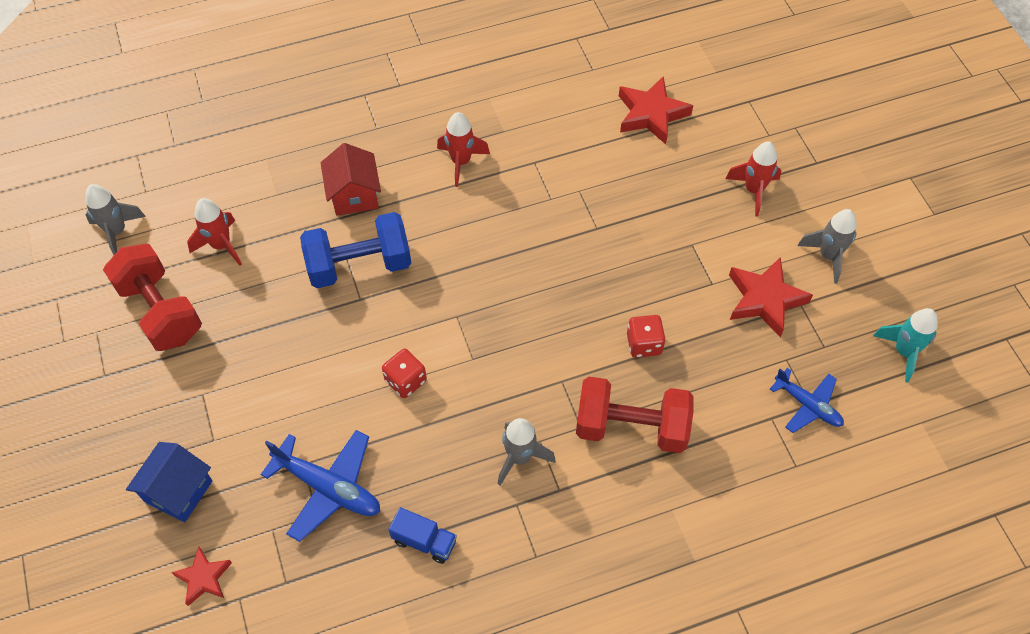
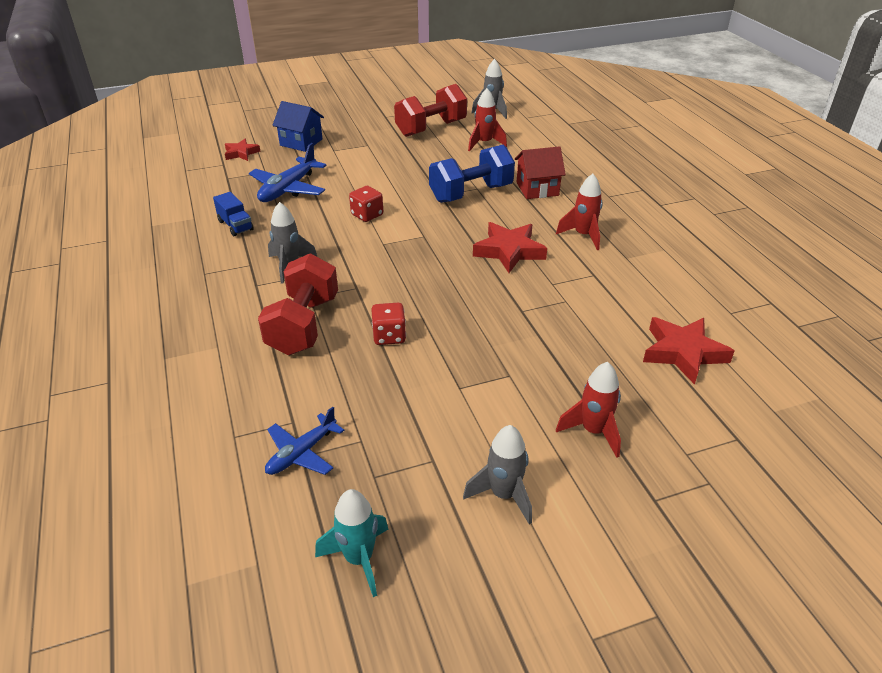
camera: 90 degrees right, 20 degrees down
blue dumbbell [300,212,411,288] -> blue dumbbell turned 75 degrees clockwise [429,145,515,203]
blue truck [388,507,457,564] -> blue truck turned 60 degrees counterclockwise [213,192,254,236]
red star [729,257,813,337] -> red star moved to [473,222,547,273]

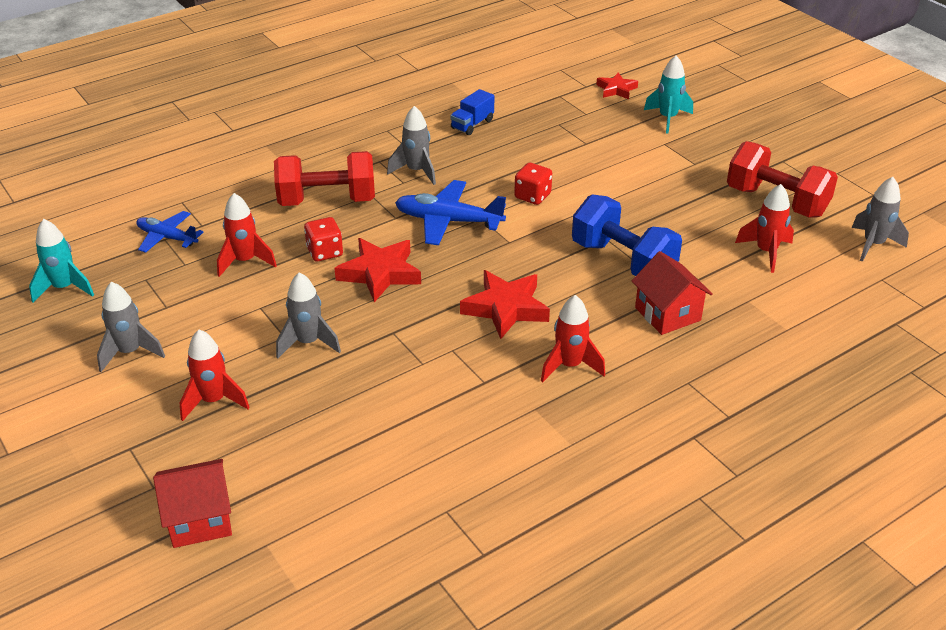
camera: 75 degrees right, 0 degrees up
blue plane [249,143,327,202] -> blue plane moved to [395,180,506,245]
blue house [272,101,324,152] -> turquoise rocket [644,56,693,134]
red star [643,317,734,385] -> red star moved to [334,238,421,302]
none -> red house [153,459,232,548]
none -> red rocket [217,193,277,277]
none -> grey rocket [276,272,341,358]

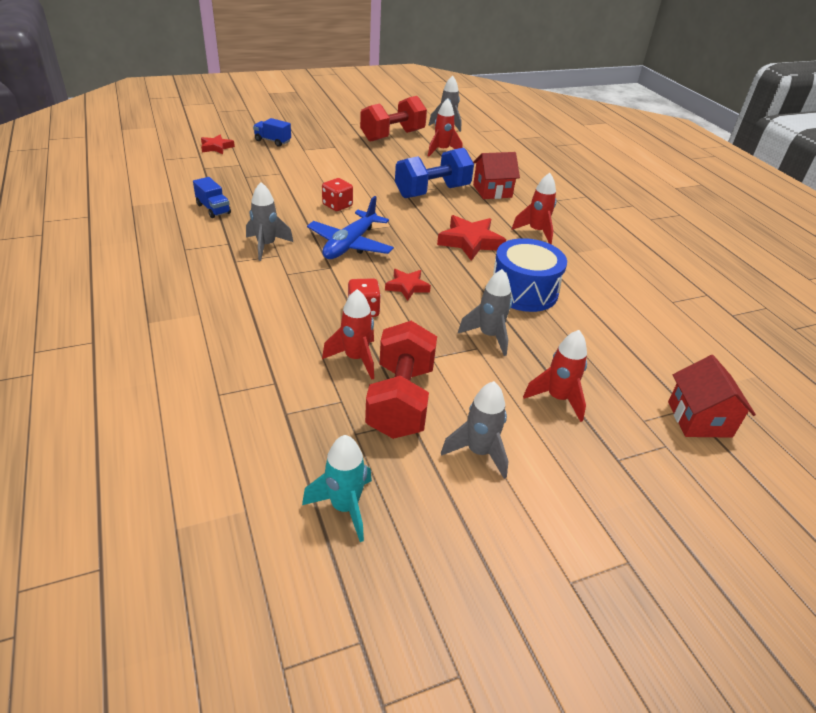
camera: 80 degrees left, 0 degrees up
blue plane [136,211,204,253] -> none
red dumbbell [274,151,375,206] -> red dumbbell moved to [365,321,437,439]
red star [334,238,421,302] -> red star [385,269,431,301], size x0.60
turquoise rocket [644,56,693,134] -> blue truck [253,118,291,147]
none -> blue drum [493,238,567,312]

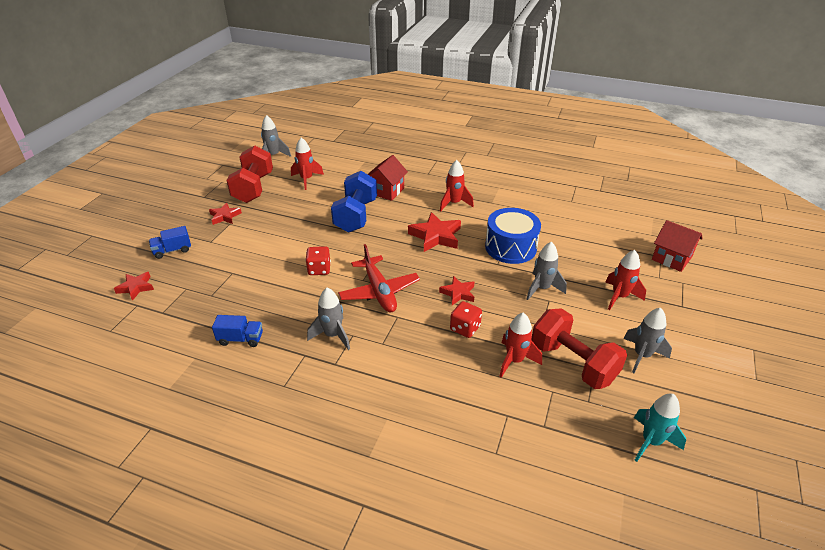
camera: 45 degrees left, 0 degrees up
blue plane [307,196,394,259] -> red plane [338,244,420,313]
none -> red star [209,203,242,225]

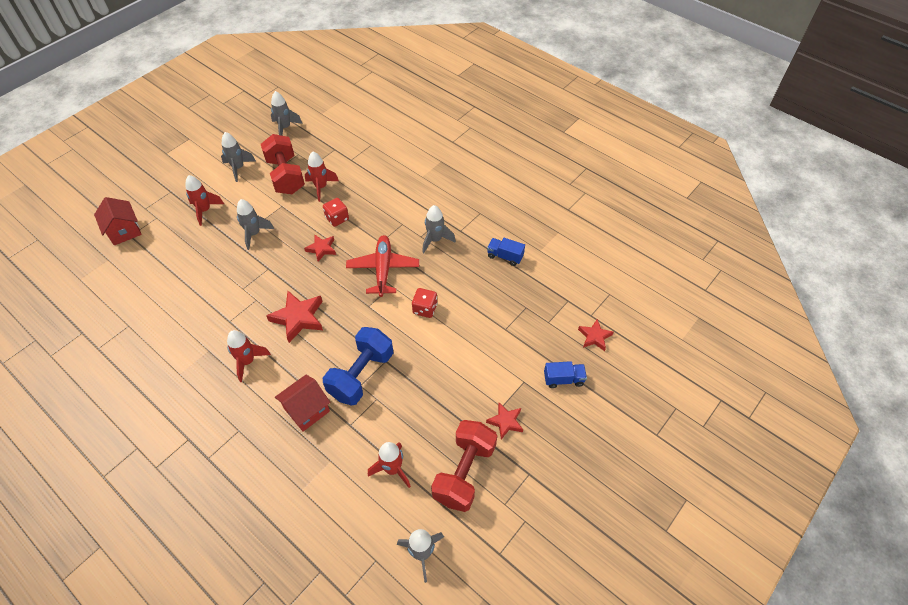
camera: 160 degrees left, 15 degrees up
blue drum [485,208,541,264] -> none
turquoise rocket [634,394,686,462] -> grey rocket [271,91,303,136]

